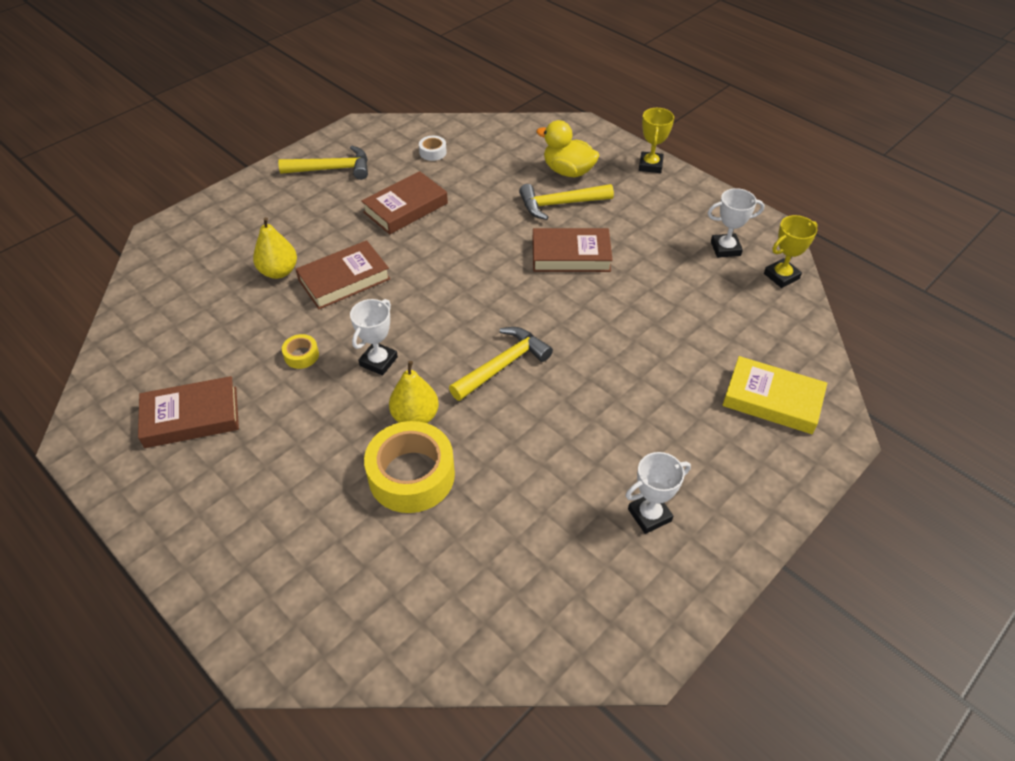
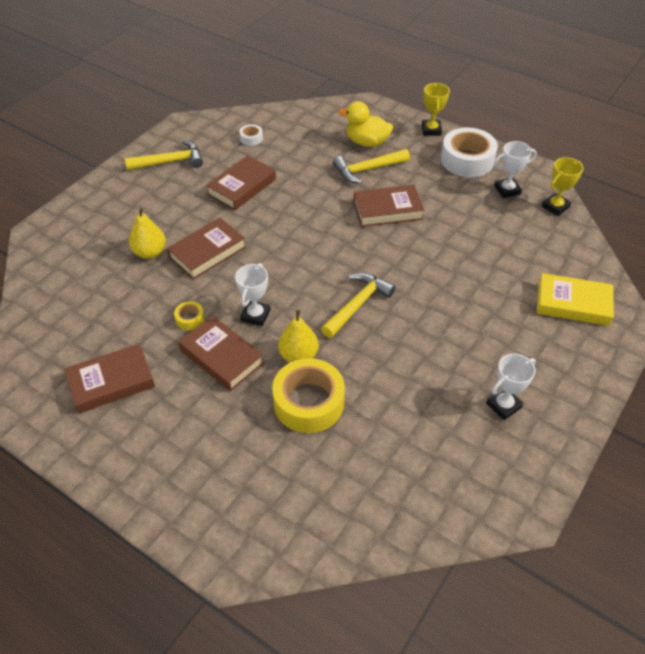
camera: 10 degrees left, 0 degrees up
none -> brown book [178,315,264,391]
none -> white tape [441,127,498,177]

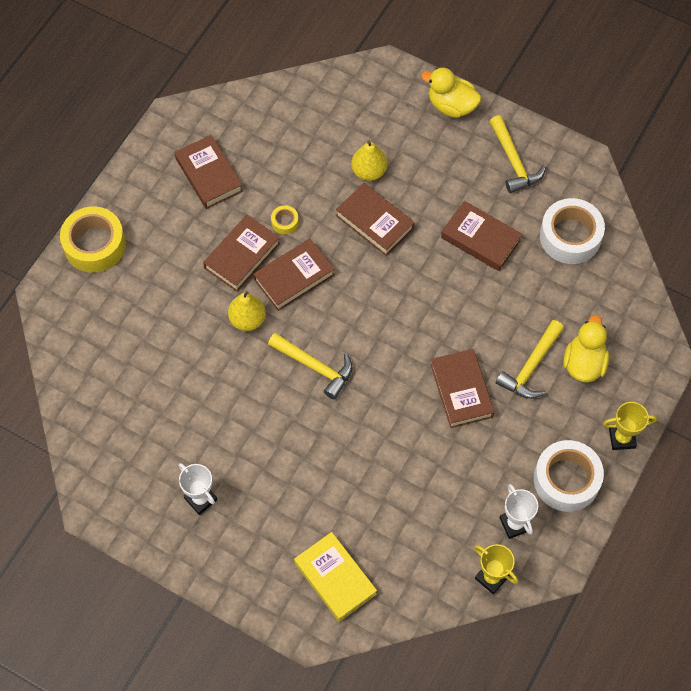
camera: 85 degrees right, 15 degrees up
white trophy [235,263,271,326] -> brown book [253,239,335,311]
white tape [239,124,263,146] -> white tape [540,198,605,264], size x2.24
yellow tape [272,358,345,433] -> yellow tape moved to [60,207,126,272]
yellow hammer [333,149,410,184] -> yellow hammer turned 120 degrees counterclockwise [496,320,564,399]
yellow book [537,273,614,326] -> yellow book turned 45 degrees counterclockwise [294,532,377,622]
none -> yellow duck [421,68,481,118]

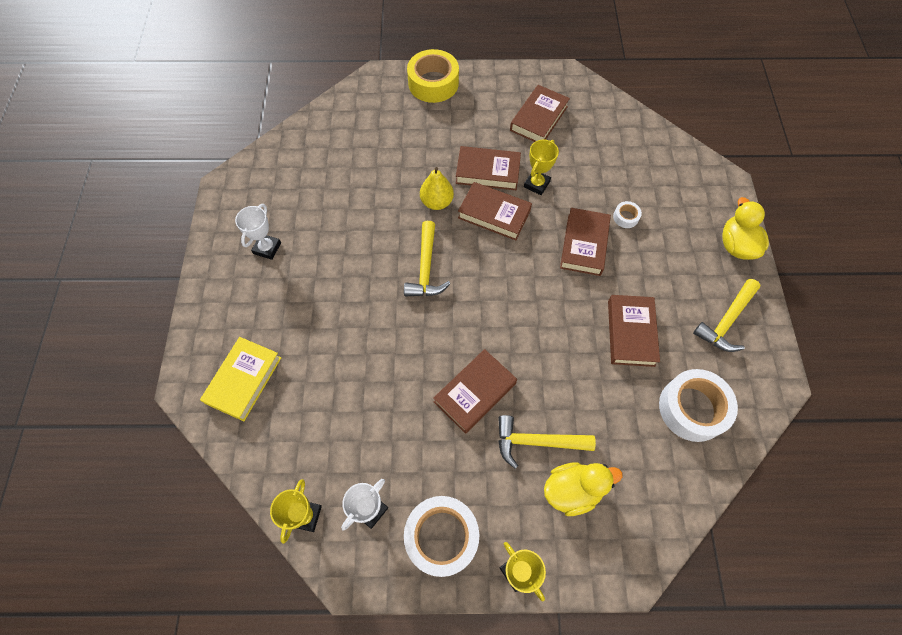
camera: 60 degrees right, 0 degrees up
yellow tape [271,205,299,234] -> yellow trophy [524,140,559,195]
yellow pear [351,141,387,181] -> white tape [613,201,642,228]

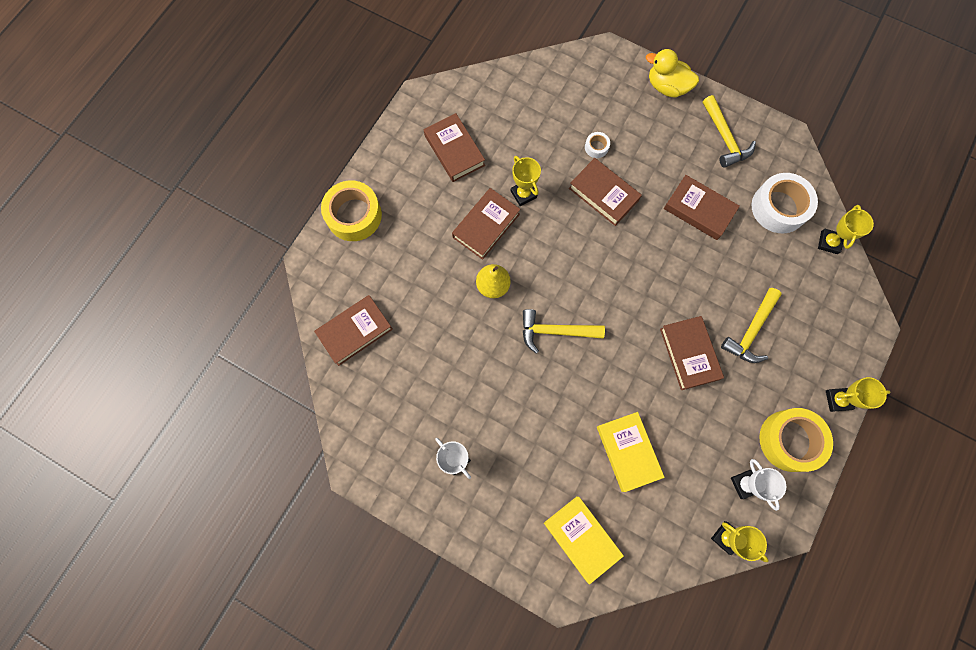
camera: 60 degrees left, 10 degrees up
yellow hammer [404,221,450,297] -> yellow hammer turned 150 degrees clockwise [523,309,605,354]
white tape [404,496,479,577] -> yellow tape [759,408,833,472]
brown book [458,182,532,240] -> brown book moved to [314,295,393,366]
yellow duck [544,462,623,516] -> none
none -> yellow book [597,412,665,492]
none -> yellow trophy [818,205,874,254]

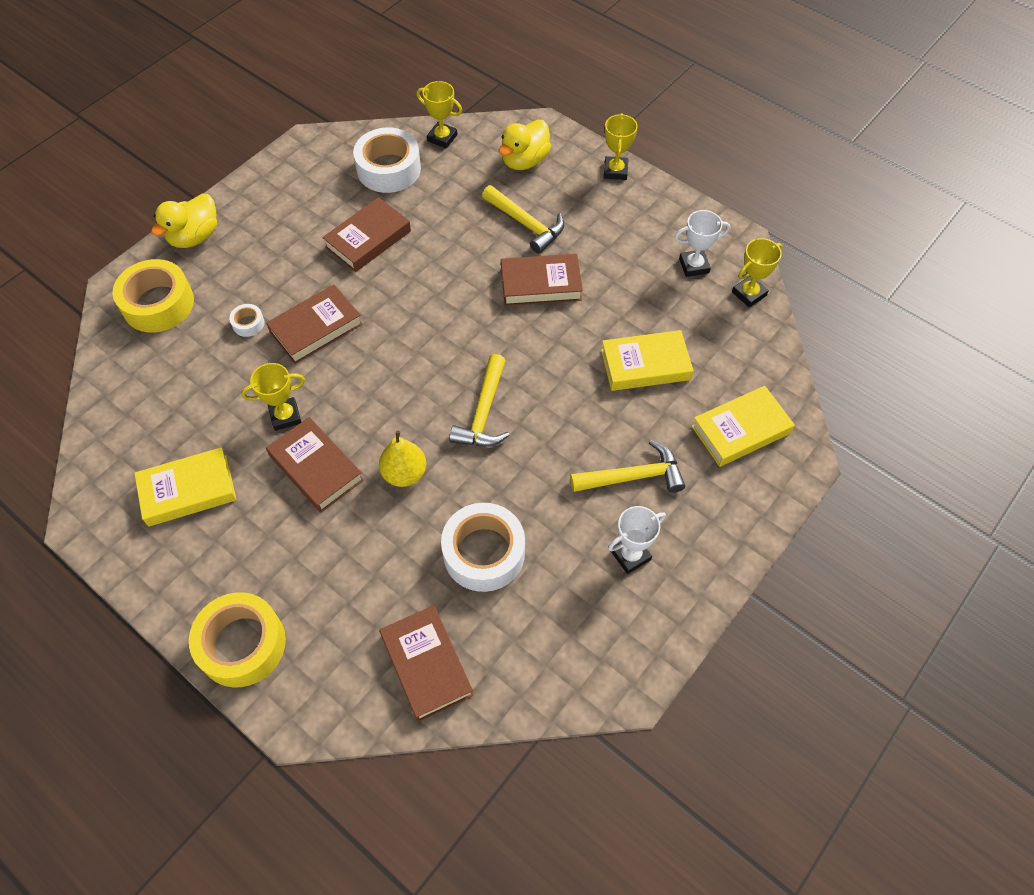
camera: 80 degrees left, 15 degrees down
brown book [424,113,485,182] -> yellow book [134,447,236,527]
yellow hammer [703,95,756,168] -> yellow hammer moved to [570,440,685,493]
yellow tape [759,408,833,472] -> yellow tape moved to [113,259,194,332]
none -> white tape [441,503,525,592]
none -> yellow duck [499,120,551,170]

